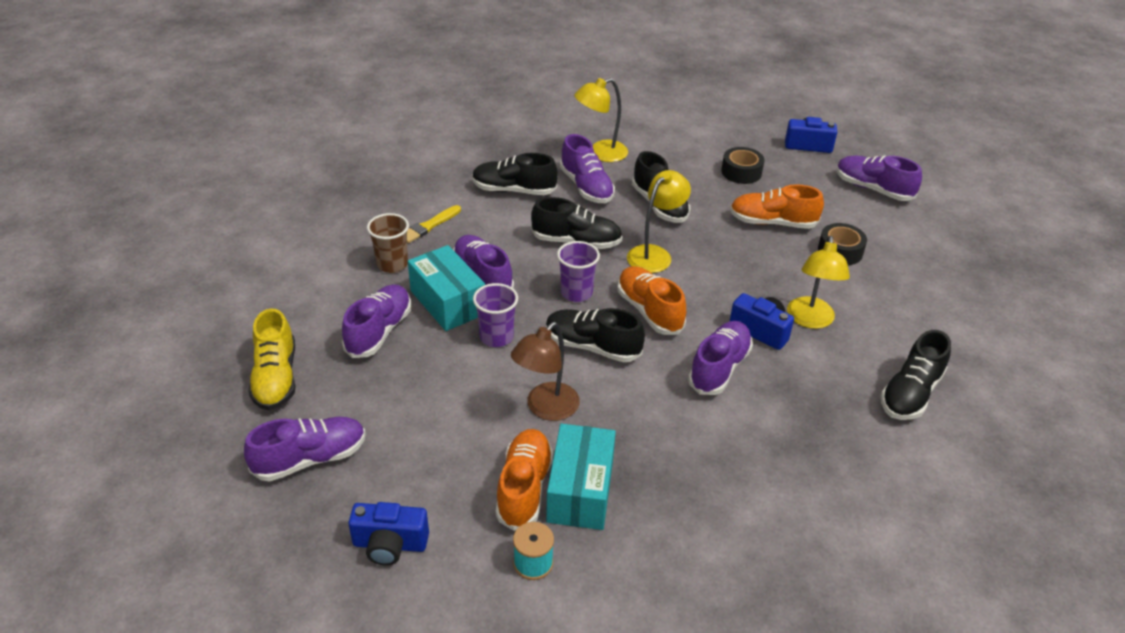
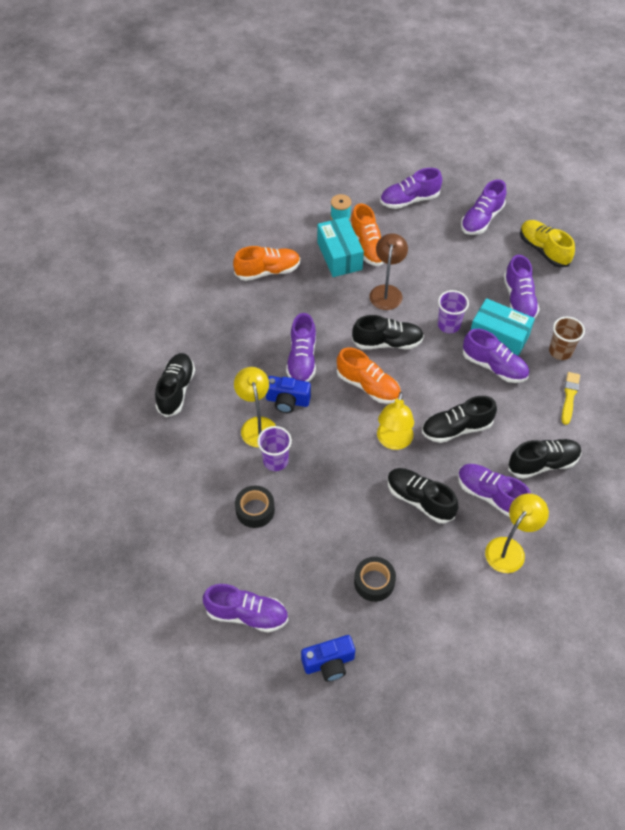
camera: 155 degrees right, 15 degrees up
blue camera [348,502,429,566] -> purple shoe [380,168,442,209]
purple cup [557,241,600,302] -> purple cup moved to [257,426,292,471]
orange shoe [730,184,824,229] -> orange shoe moved to [233,246,301,281]

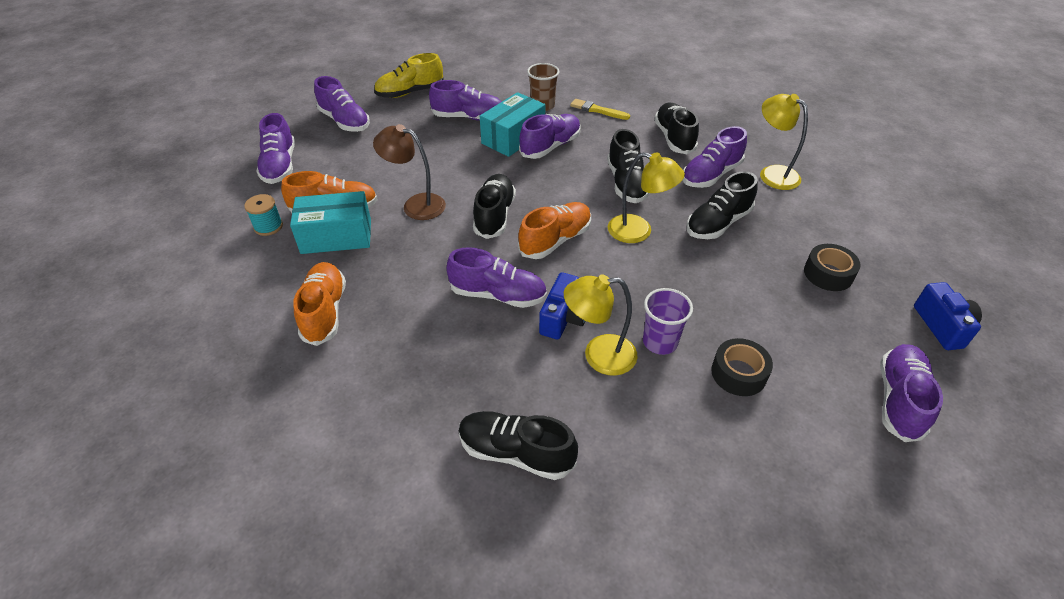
camera: 80 degrees left, 10 degrees down
purple cup [438,290,469,333] -> none

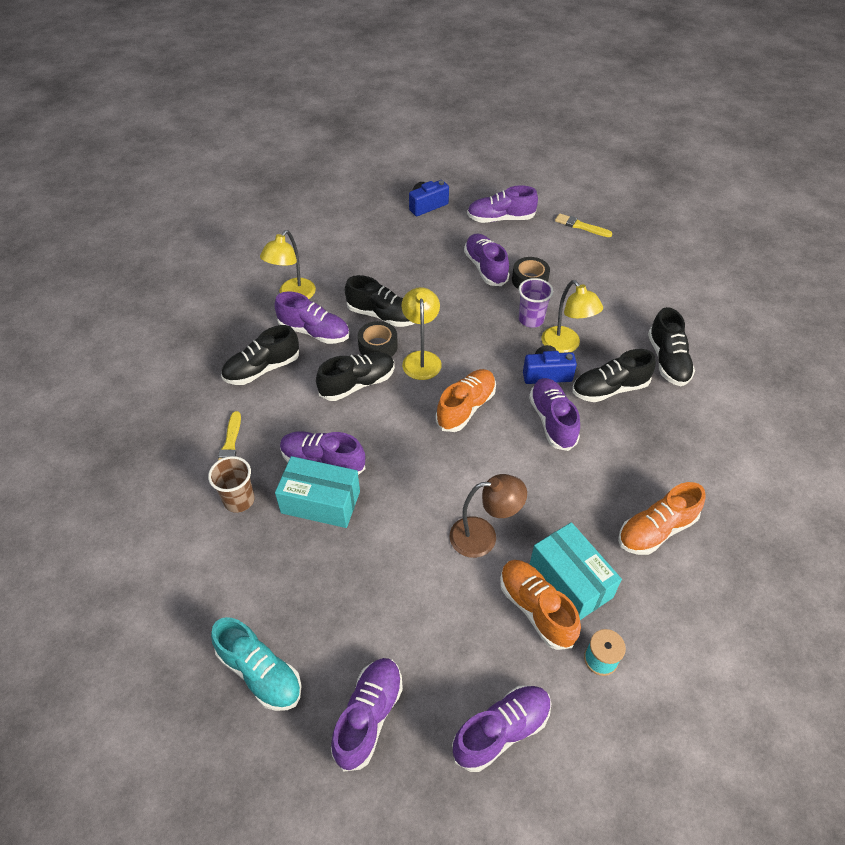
camera: 115 degrees left, 5 degrees up
brown lamp [373,124,446,220] -> brown lamp turned 90 degrees counterclockwise [450,474,527,558]
yellow shoe [374,53,444,98] -> turquoise shoe [211,617,302,711]
purple shoe [429,80,502,121] -> purple shoe moved to [464,234,510,286]
black shoe [473,174,516,239] -> black shoe moved to [572,349,656,402]
orange shoe [518,202,591,259] -> orange shoe turned 105 degrees clockwise [436,369,496,432]
black tape [804,244,861,291] -> black tape moved to [358,321,398,357]
none -> yellow brush [555,213,613,237]

